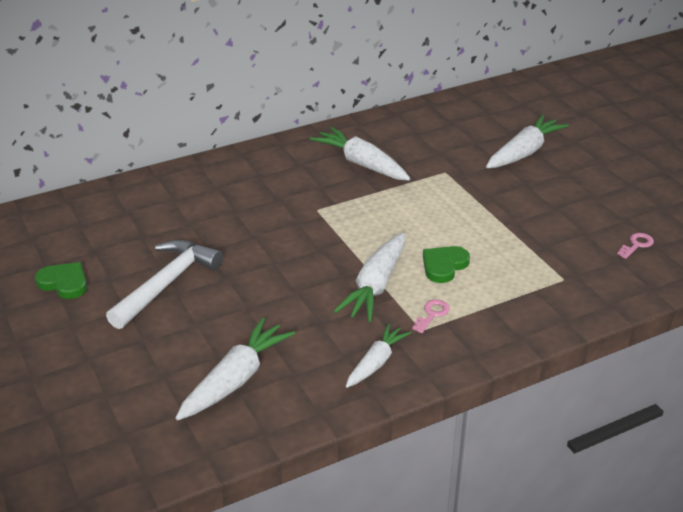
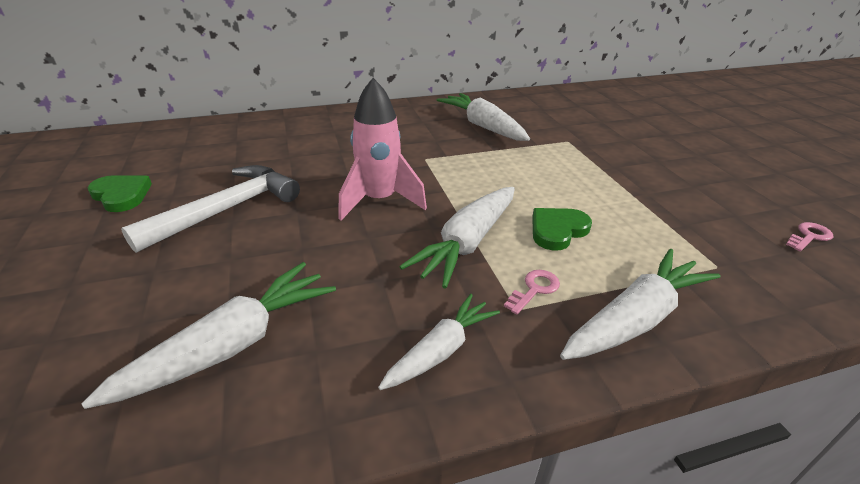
camera: 10 degrees right, 0 degrees up
white carrot [486,115,569,168] -> white carrot moved to [560,248,721,360]
none -> pink rocket [338,78,427,220]

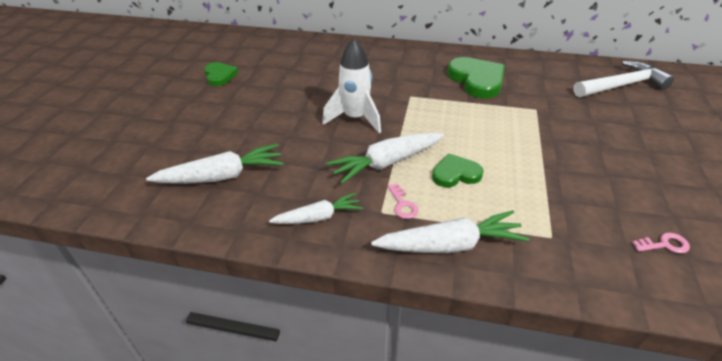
camera: 30 degrees right, 5 degrees up
white hammer [121,165,300,253] -> white hammer moved to [573,61,674,97]
pink rocket [338,78,427,220] -> white rocket [322,38,381,133]
white carrot [437,93,530,141] -> green heart [447,57,505,99]
pink key [504,270,560,315] -> pink key turned 90 degrees clockwise [388,183,419,219]

